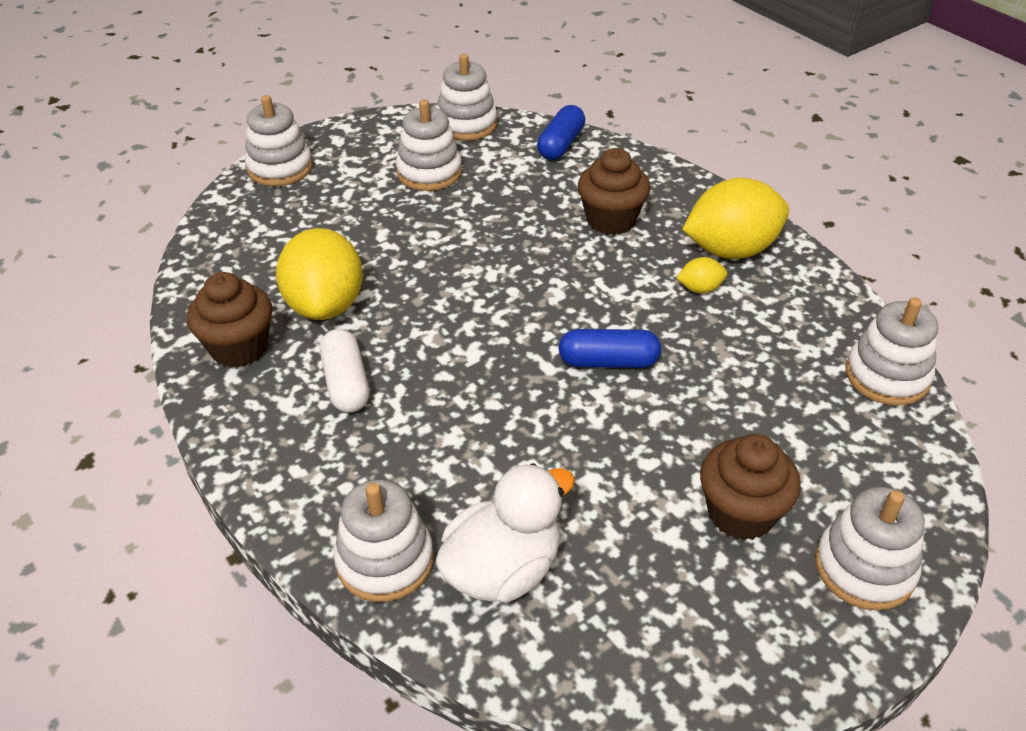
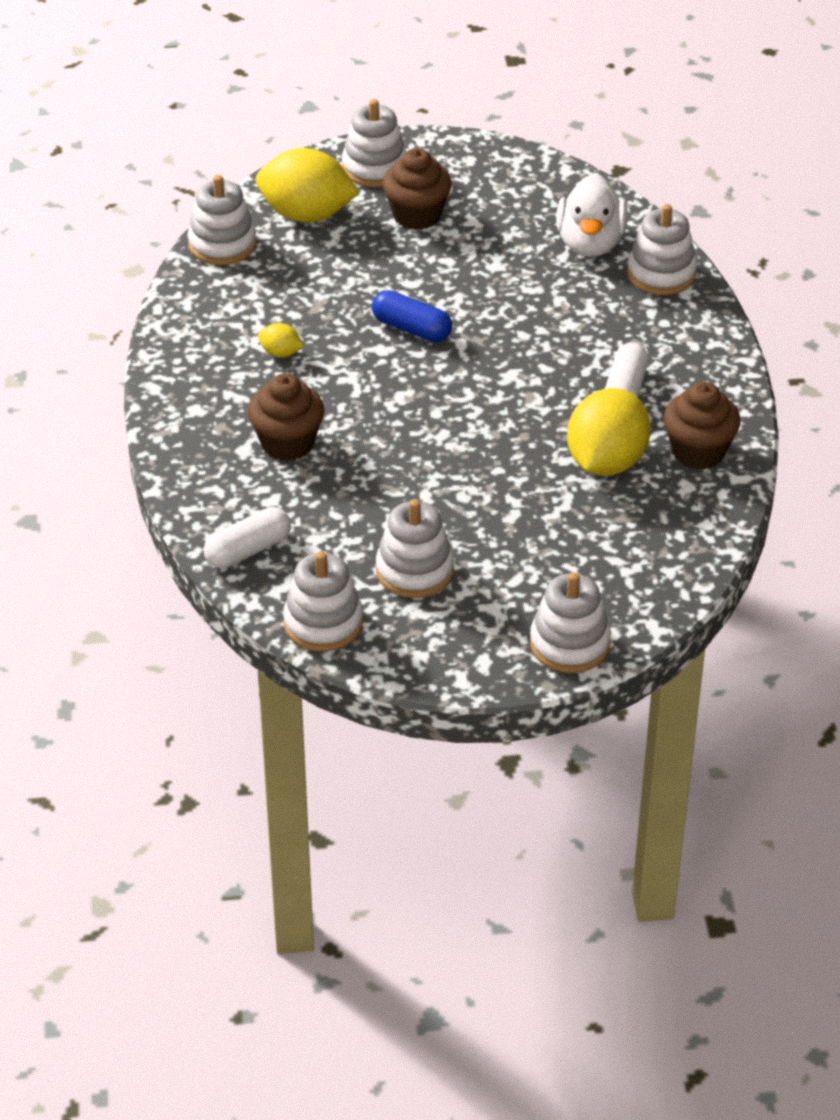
camera: 150 degrees left, 0 degrees up
white duck [435,463,575,603] -> white duck turned 75 degrees counterclockwise [556,174,628,257]
blue capsule [537,105,585,160] -> white capsule [204,507,291,568]
yellow lemon [682,178,789,259] -> yellow lemon moved to [256,148,359,222]

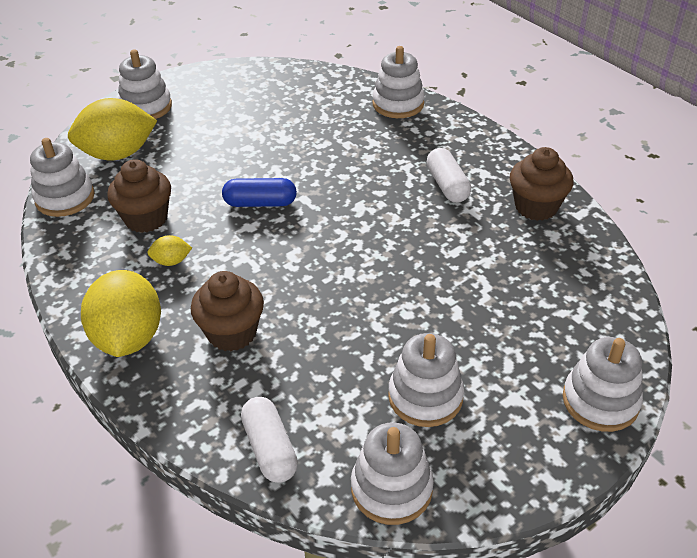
camera: 30 degrees left, 0 degrees up
white capsule [204,507,291,568] -> white capsule turned 45 degrees counterclockwise [241,397,298,483]
brown cupcake [383,148,452,230] -> brown cupcake moved to [107,159,171,233]
white duck [556,174,628,257] -> none
yellow lemon [567,388,651,476] -> yellow lemon moved to [81,270,161,357]

